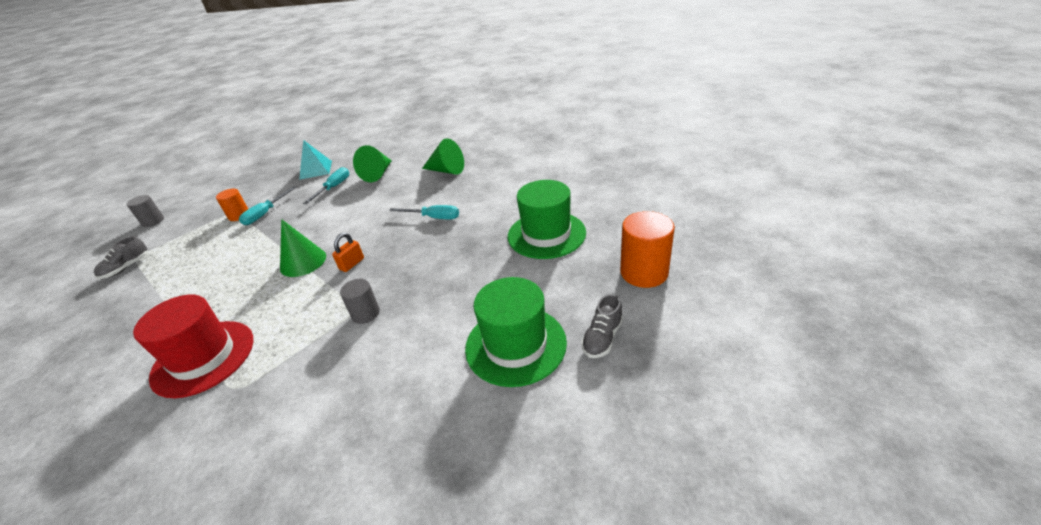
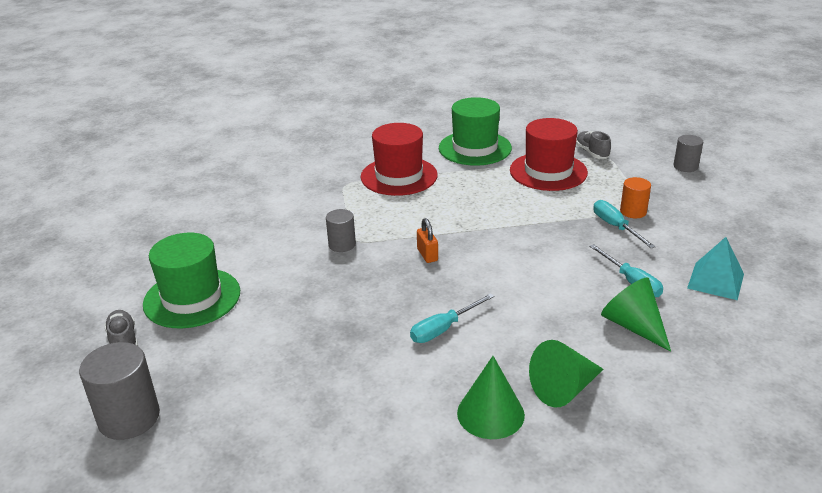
camera: 125 degrees right, 5 degrees down
green cone [280,219,326,277] -> green cone moved to [457,356,525,439]
green hat [508,180,586,259] -> green hat moved to [439,97,512,166]
orange cylinder [620,211,675,288] -> grey cylinder [79,342,160,440]
none -> red hat [510,118,588,191]

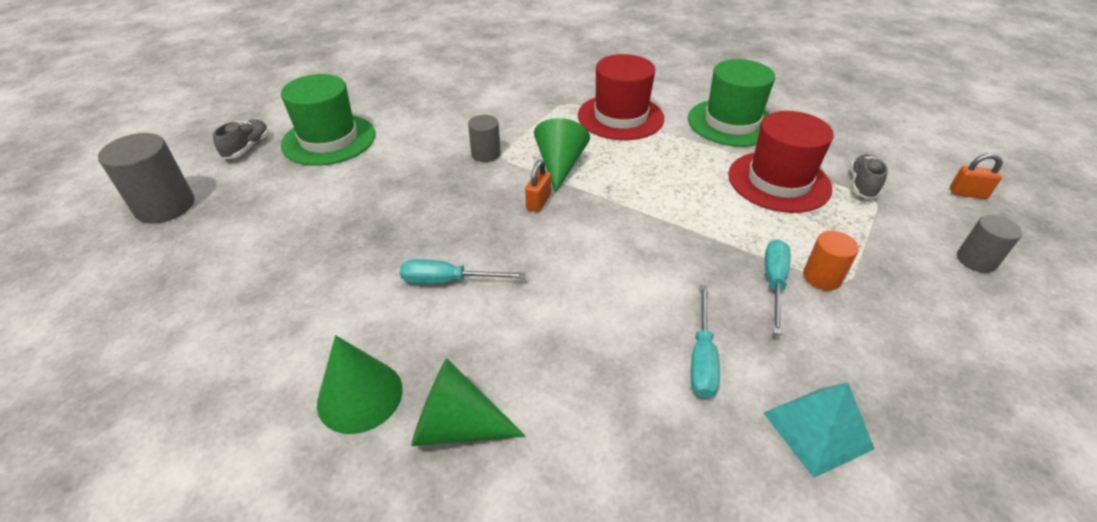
camera: 40 degrees right, 10 degrees up
green cone [601,277,671,352] -> green cone moved to [534,118,590,193]
none -> orange padlock [950,153,1003,199]

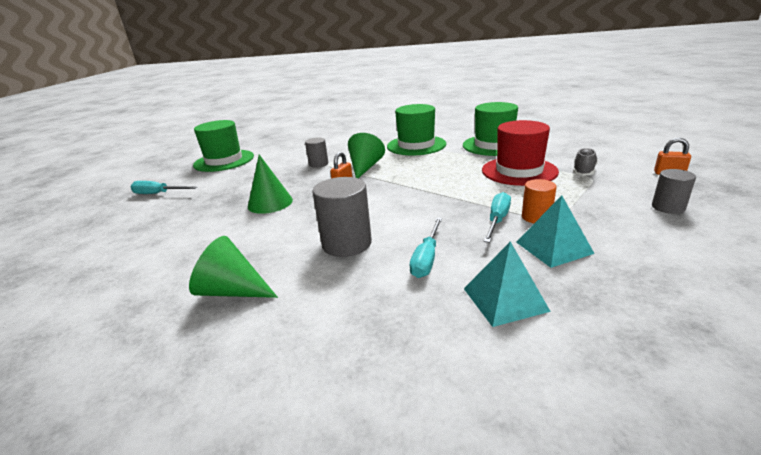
camera: 10 degrees right, 15 degrees down
grey cylinder [98,133,194,224] -> grey cylinder moved to [312,177,372,257]
grey shoe [213,120,269,159] -> none
green cone [317,335,403,434] -> green cone moved to [248,155,293,214]
turquoise screwdriver [400,259,526,284] -> turquoise screwdriver moved to [131,181,197,194]
red hat [578,54,664,140] -> green hat [387,104,446,156]
none -> turquoise pyramid [516,195,595,268]

